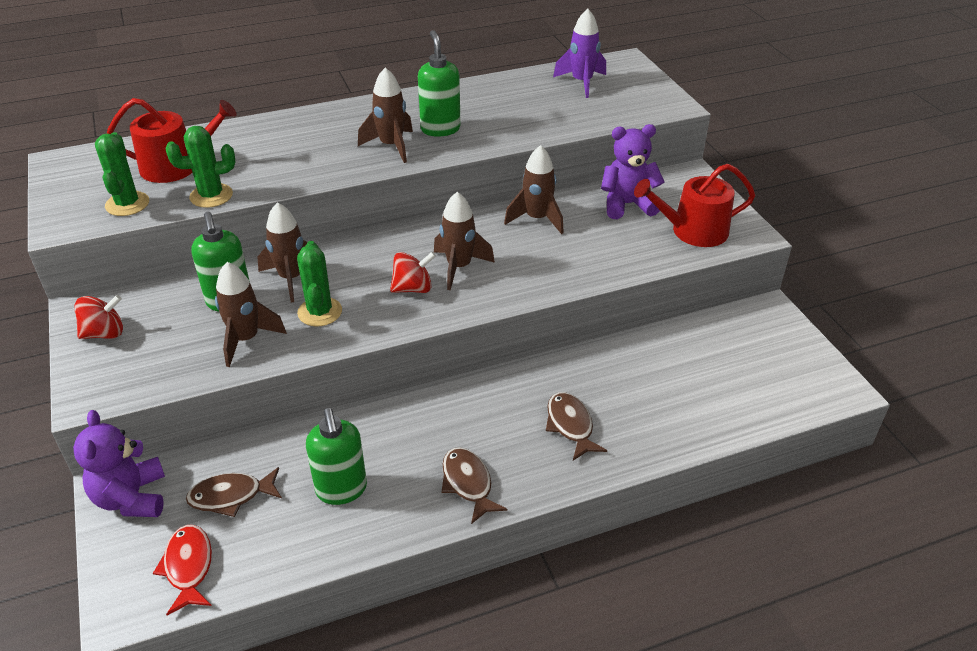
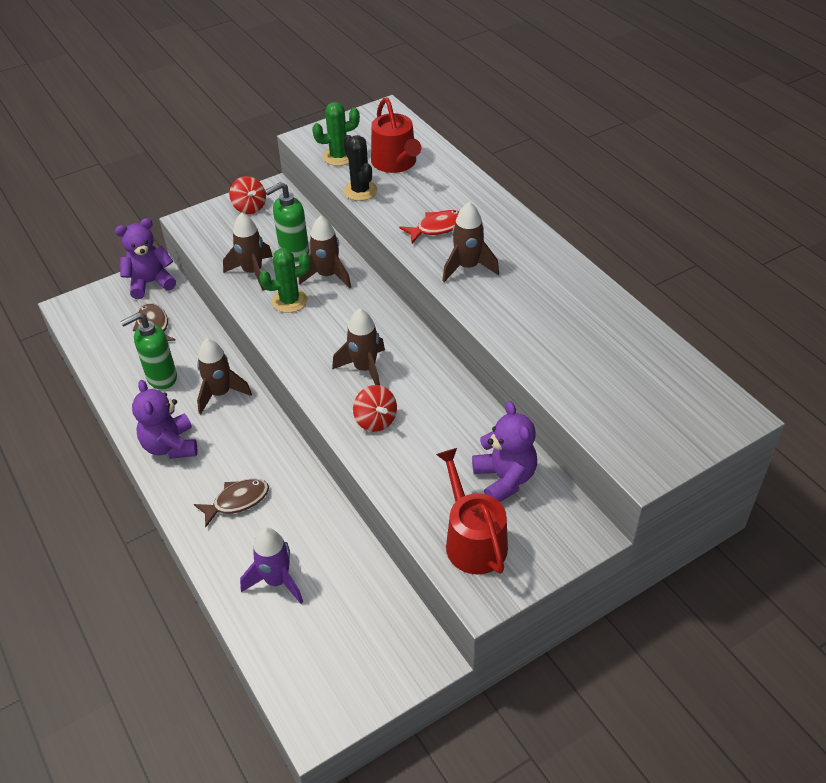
camera: 80 degrees right, 5 degrees up
red fish [153,525,212,615] -> red fish moved to [399,210,460,243]
green cactus [166,126,235,208] -> black cactus [343,135,377,201]
red spinning top [390,252,436,293] -> red spinning top moved to [353,385,397,432]
green soap dispenser [418,30,461,137] -> none
brown fish [442,447,508,524] -> purple teddy bear [132,380,198,459]
brown rocket [504,145,564,234] -> brown rocket moved to [197,338,252,414]
purple rocket [553,9,606,98] -> purple rocket moved to [240,527,303,604]

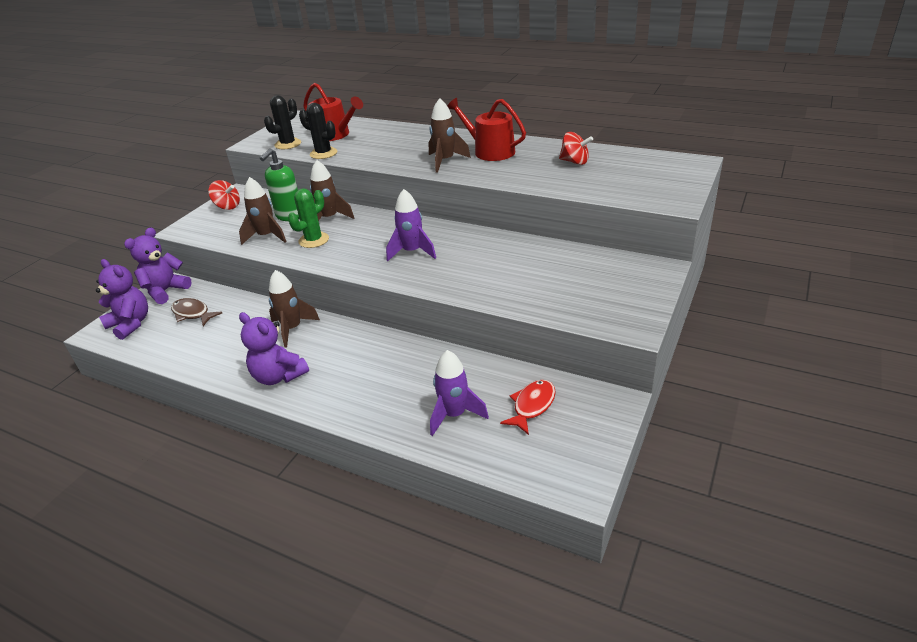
camera: 30 degrees left, 10 degrees down
green soap dispenser [120,312,177,389] -> none
brown fish [194,479,269,527] -> none
green cactus [312,102,360,166] -> black cactus [264,95,301,149]
brown rocket [332,309,385,385] -> purple rocket [386,189,436,262]
red spinning top [353,385,397,432] -> red spinning top moved to [559,132,593,165]
red fish [399,210,460,243] -> red fish moved to [500,380,556,435]
red watering can [436,448,508,574] -> red watering can moved to [447,98,526,161]
purple teddy bear [472,401,537,502] -> purple teddy bear moved to [96,259,148,340]

